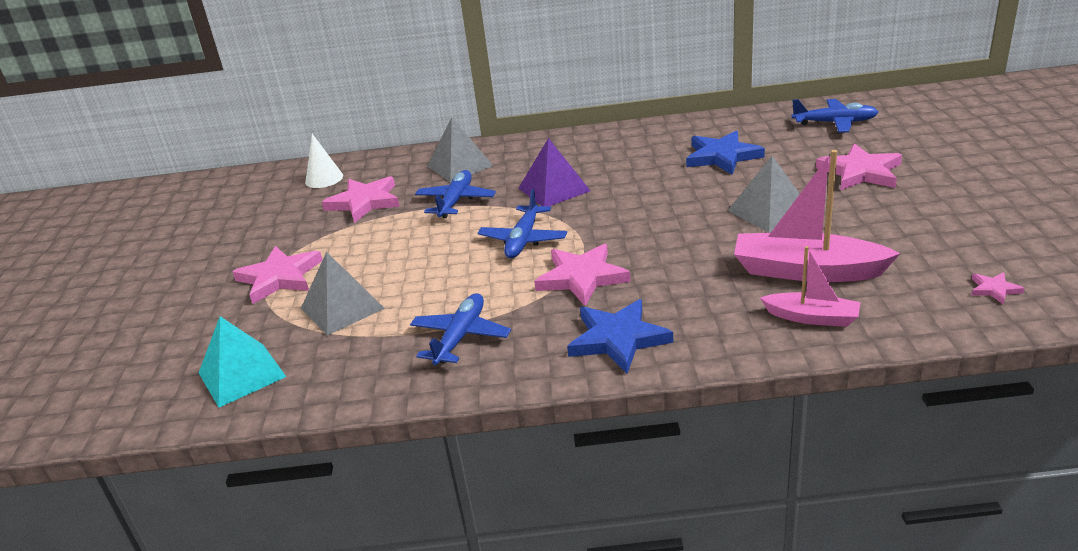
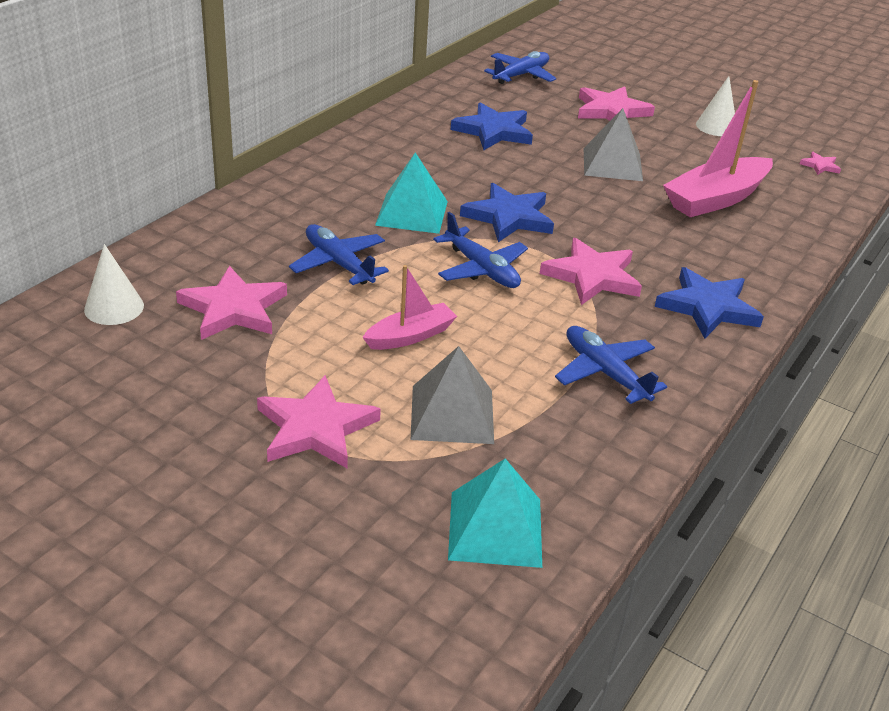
camera: 60 degrees left, 5 degrees up
grey pyramid [427,118,494,183] -> none
purple pyramid [518,138,590,207] -> turquoise pyramid [375,153,448,234]
pink boat [760,246,860,327] -> pink boat moved to [362,265,457,350]
none -> blue star [460,183,554,242]
none -> white cone [696,76,735,136]

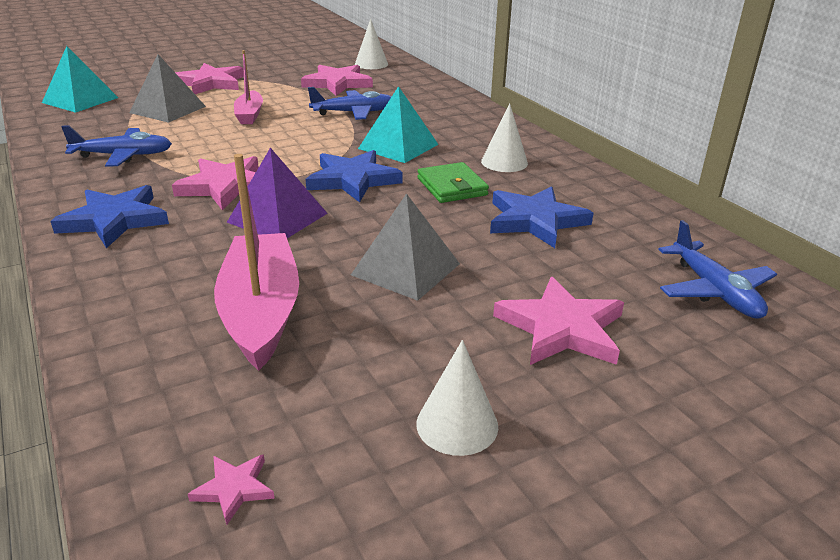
camera: 120 degrees right, 5 degrees down
blue plane [433,212,528,288] -> none
none -> purple pyramid [227,148,328,238]
none -> green wallet [417,162,489,203]
none -> white cone [481,103,528,172]

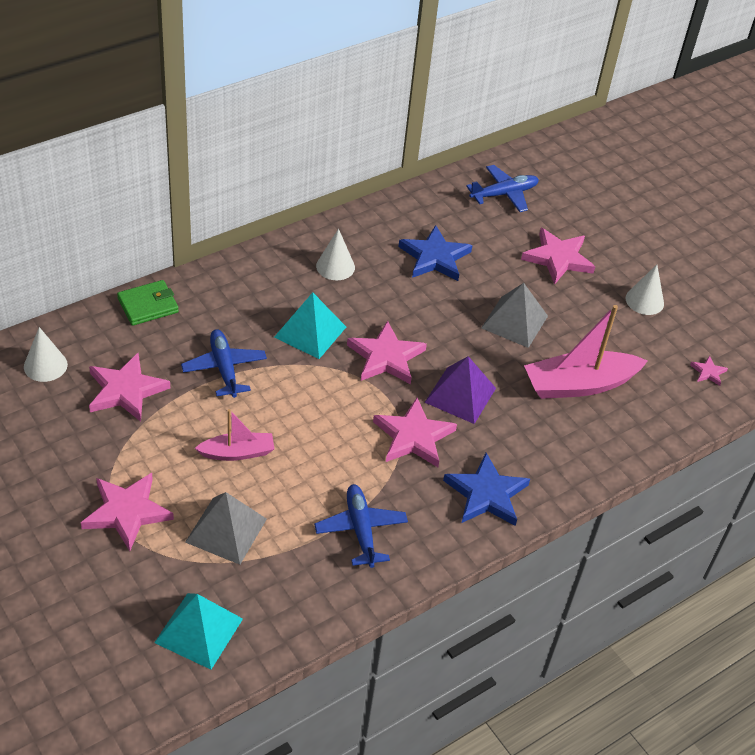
camera: 100 degrees left, 15 degrees up
blue star [306,150,403,202] -> pink star [347,321,427,384]
green wallet [417,162,489,203] -> green wallet moved to [117,280,179,326]

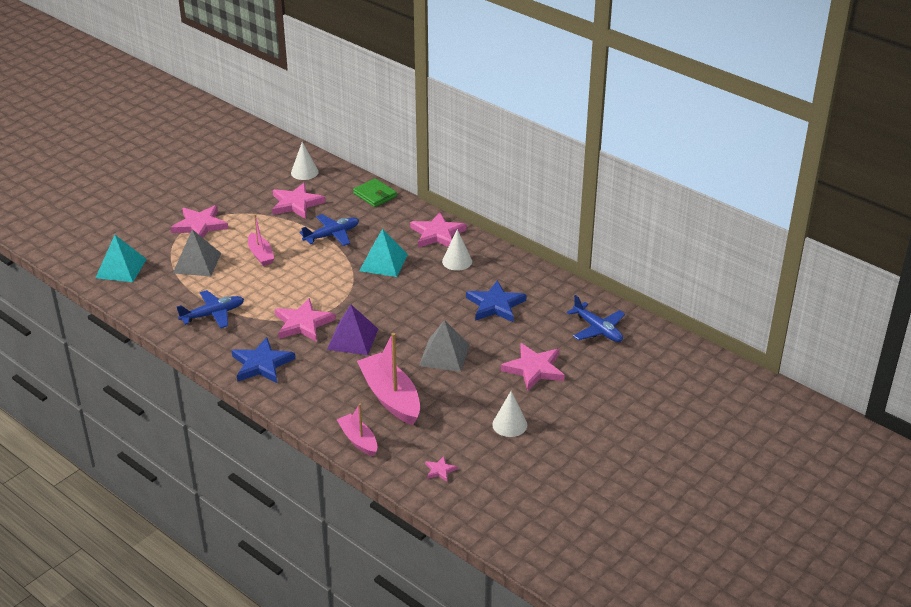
camera: 80 degrees right, 10 degrees down
pink star [347,321,427,384] -> pink star moved to [410,212,467,248]
none -> pink boat [337,404,377,456]

